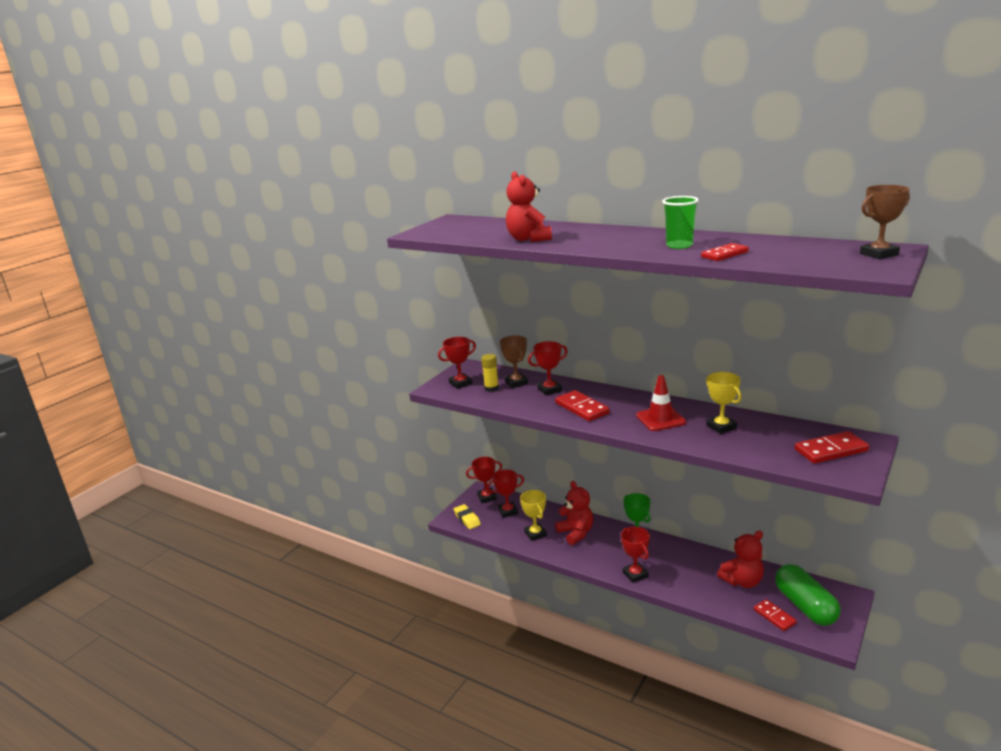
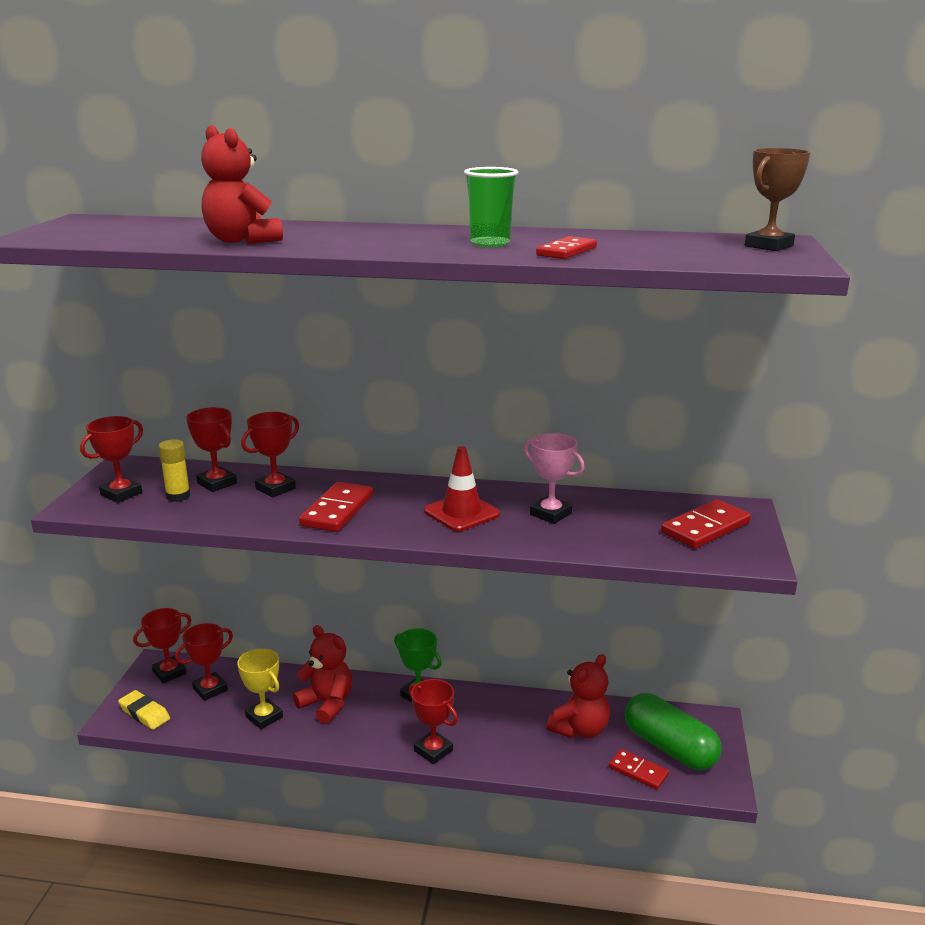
camera: 25 degrees left, 0 degrees up
brown trophy [500,335,528,388] -> red trophy [186,407,237,492]
red domino [555,390,610,421] -> red domino turned 75 degrees clockwise [299,482,373,532]
yellow trophy [706,372,742,434] -> pink trophy [524,433,585,524]

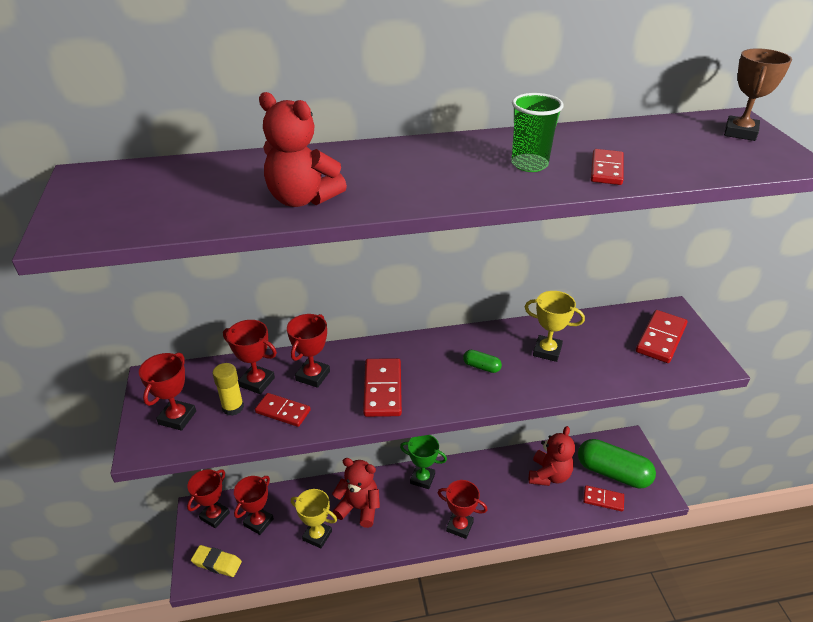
camera: 20 degrees left, 15 degrees up
red traffic cone [424,446,500,532] -> green capsule [463,350,502,373]
pink trophy [524,433,585,524] -> yellow trophy [525,291,585,362]
none -> red domino [255,393,311,427]

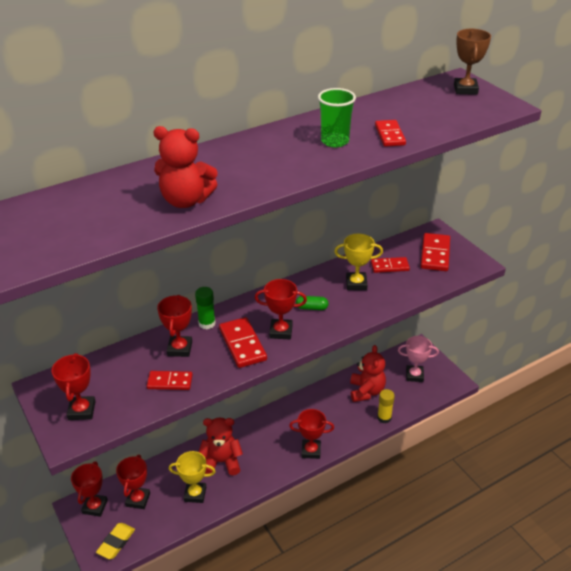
camera: 20 degrees left, 0 degrees up
yellow eraser [191,545,242,577] -> yellow eraser turned 60 degrees counterclockwise [96,523,135,559]
yellow glue stick [212,363,244,416] -> yellow glue stick moved to [377,389,395,424]
red trophy [223,320,277,394] -> red trophy moved to [255,279,307,339]
green trophy [400,435,447,489] -> none
green capsule [578,439,656,489] -> pink trophy [398,336,439,382]
red domino [583,485,624,512] -> red domino moved to [371,257,410,273]
none -> green glue stick [195,287,216,330]

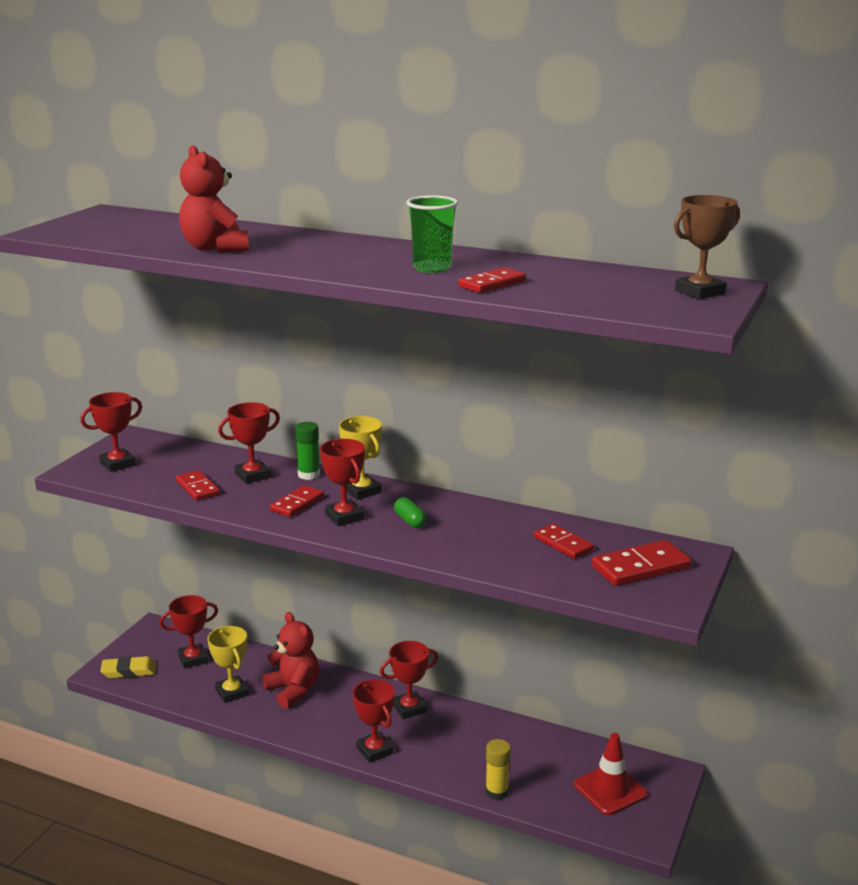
camera: 55 degrees right, 15 degrees down
red trophy [71,461,108,517] -> red trophy moved to [380,641,438,719]
red domino [219,317,267,368] -> red domino [270,485,324,517], size x0.66
yellow trophy [334,234,383,290] -> yellow trophy moved to [339,416,382,500]
red teddy bear [350,345,386,402] -> none
pink trophy [398,336,439,382] -> red traffic cone [574,733,648,815]

